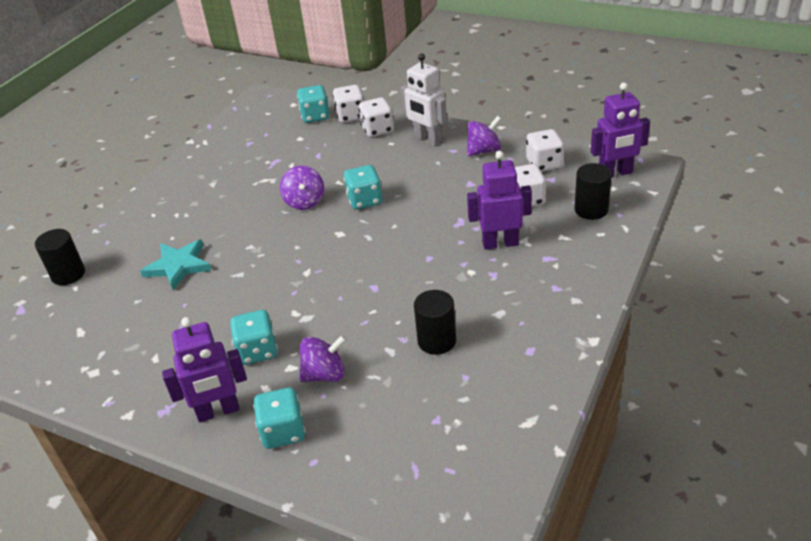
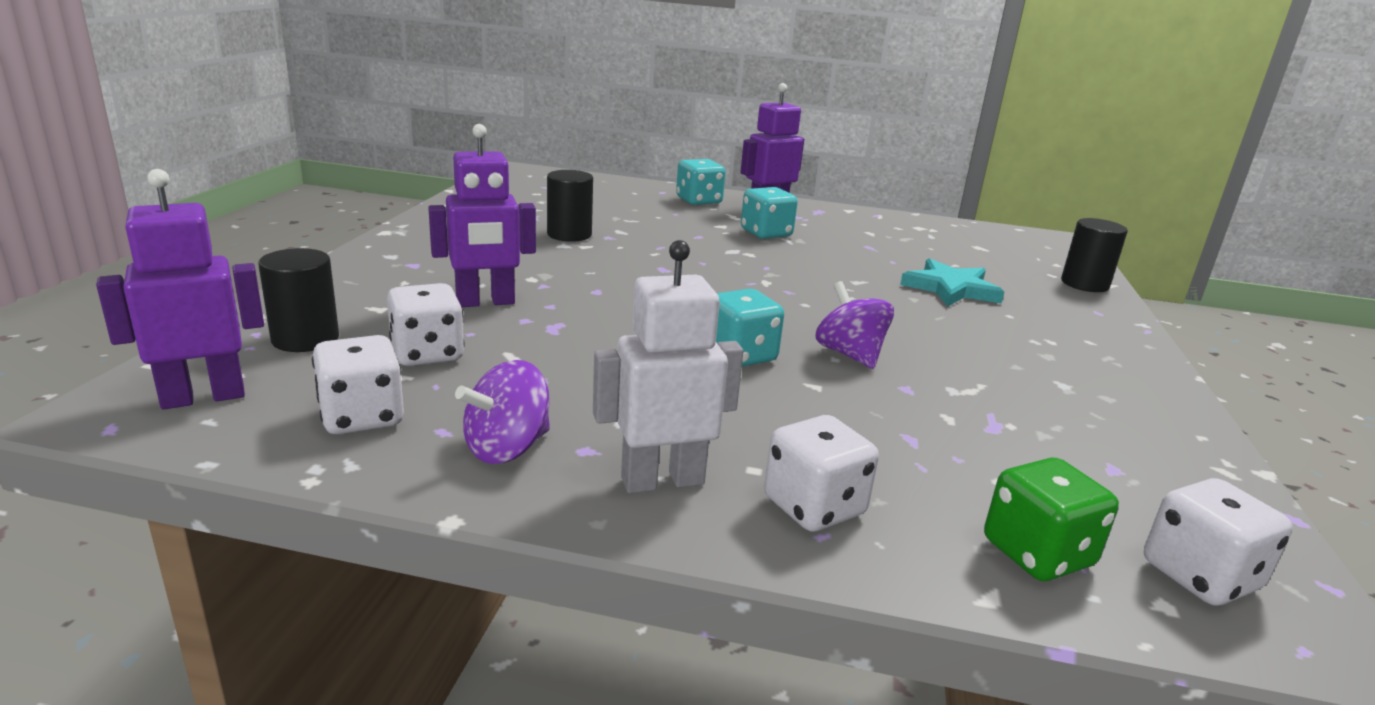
camera: 160 degrees right, 15 degrees down
turquoise dice [297,85,330,123] -> green dice [984,458,1119,581]
purple spinning top [299,335,347,382] -> none
white dice [333,85,364,123] -> white dice moved to [1144,478,1293,606]
white robot [401,53,447,145] -> white robot turned 45 degrees counterclockwise [593,240,743,493]

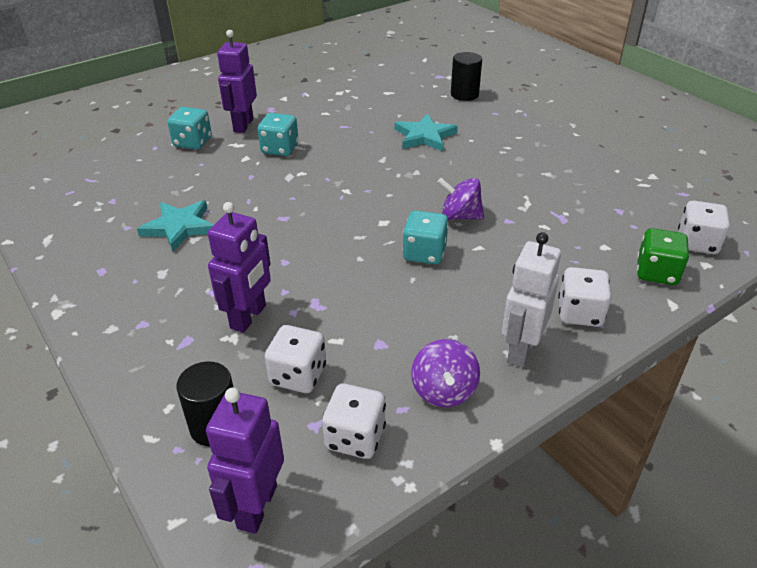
camera: 45 degrees left, 15 degrees up
black cylinder [547,170,593,242] -> turquoise star [137,200,213,252]

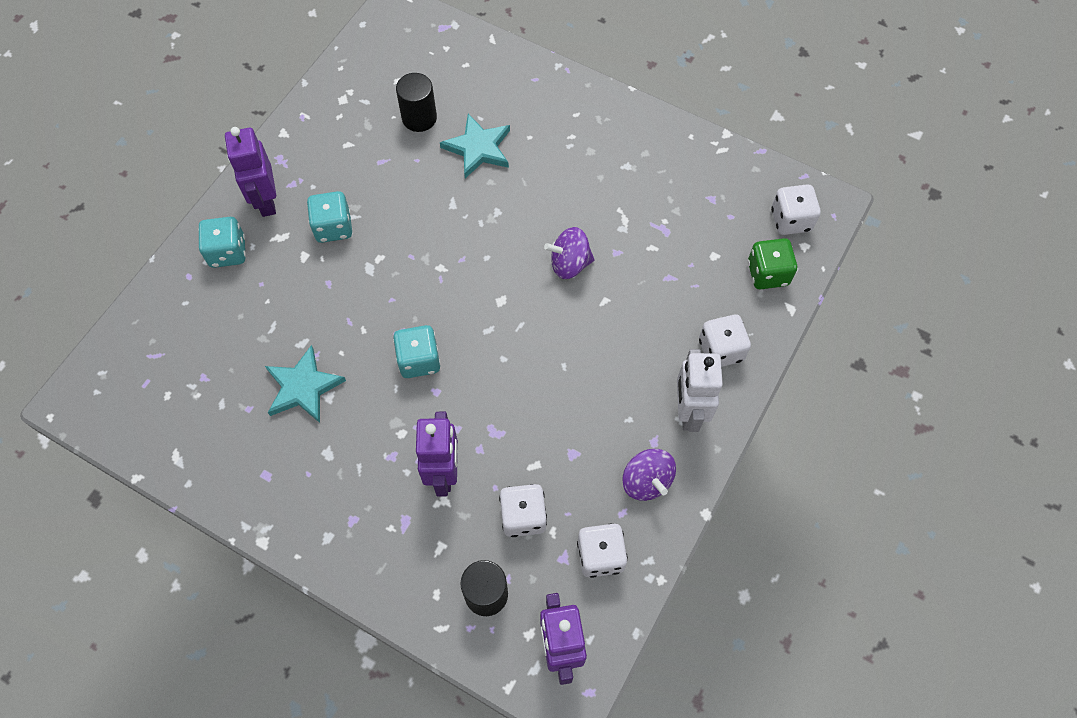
camera: 25 degrees left, 25 degrees up
turquoise dice [402,210,449,264] -> turquoise dice moved to [393,325,441,378]
black cylinder [451,52,482,101] -> black cylinder moved to [396,73,437,132]

